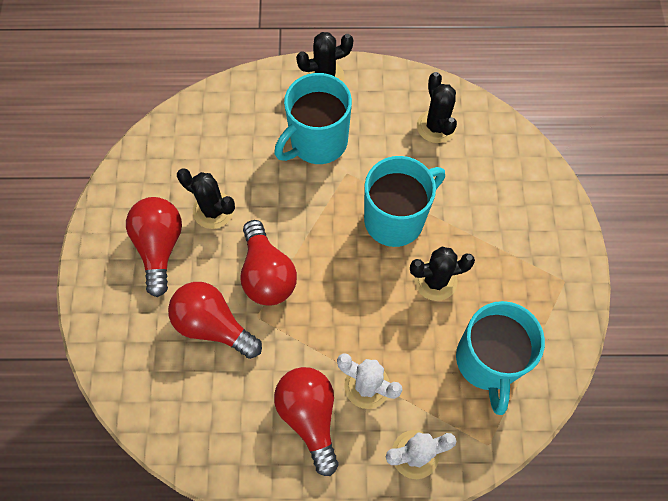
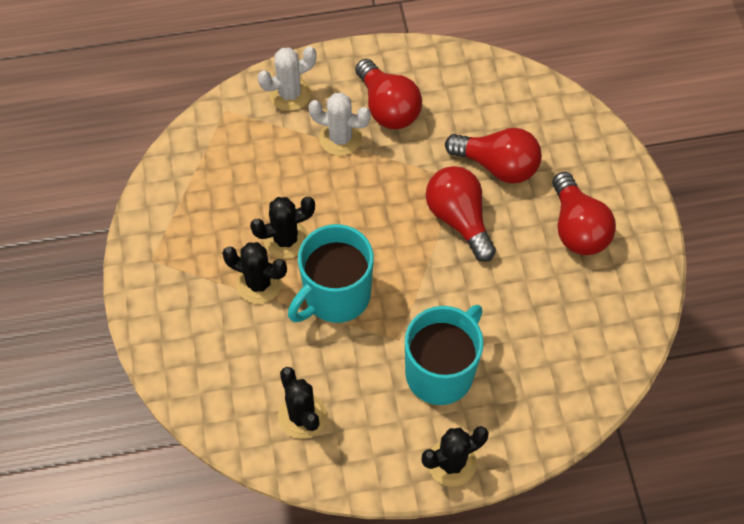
camera: 170 degrees right, 5 degrees down
black cactus [177,168,235,229] -> black cactus moved to [222,242,287,304]
turquoise mug [456,301,545,415] -> none

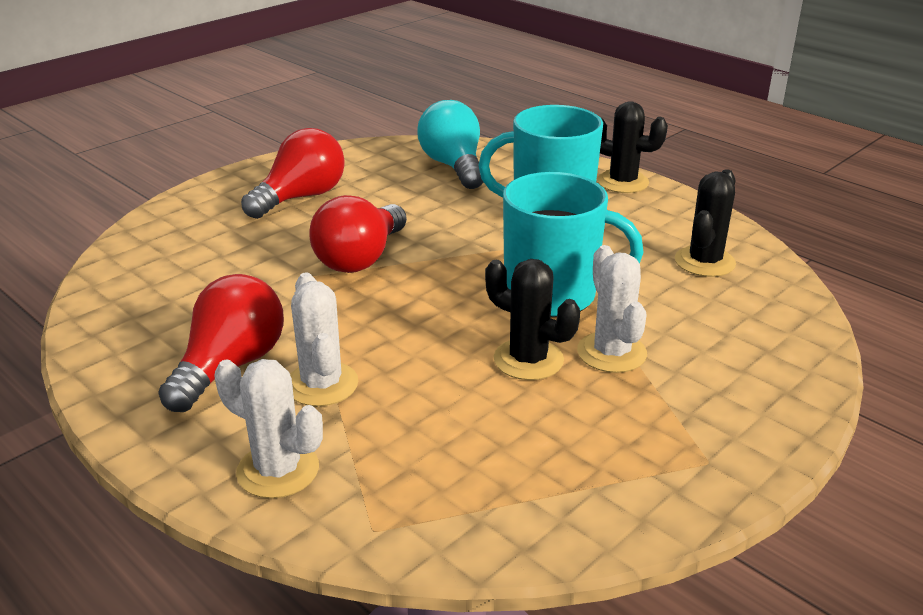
camera: 125 degrees left, 30 degrees down
black cactus [222,242,287,304] -> white cactus [577,245,647,373]
red light bulb [445,128,542,184] -> none
none -> turquoise light bulb [417,100,484,189]

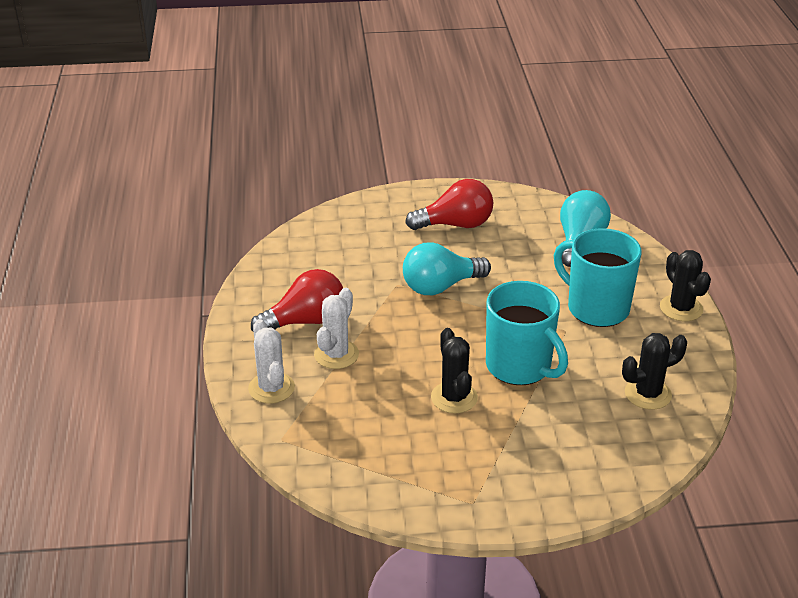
camera: 40 degrees right, 5 degrees up
red light bulb [309,195,407,273] -> turquoise light bulb [403,242,491,295]
white cactus [577,245,647,373] -> none

